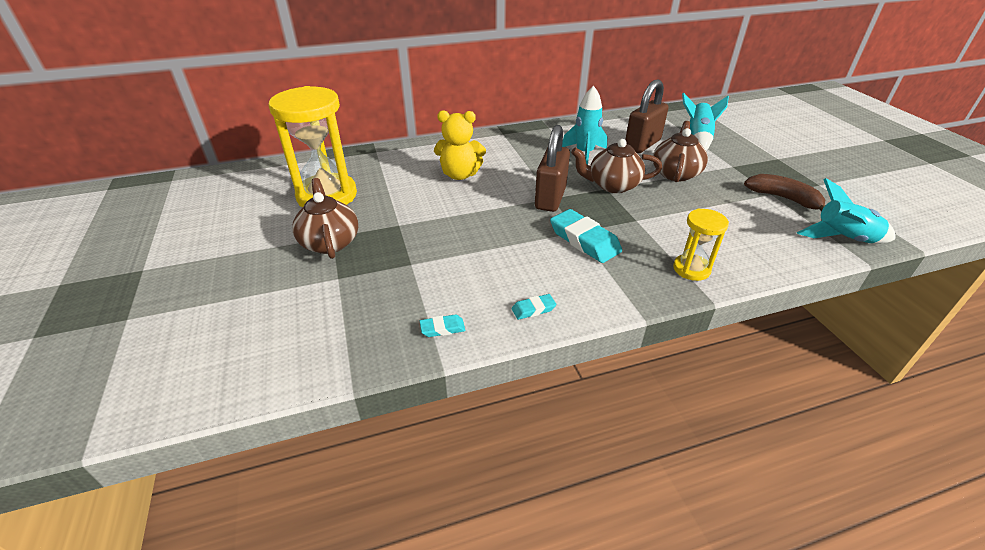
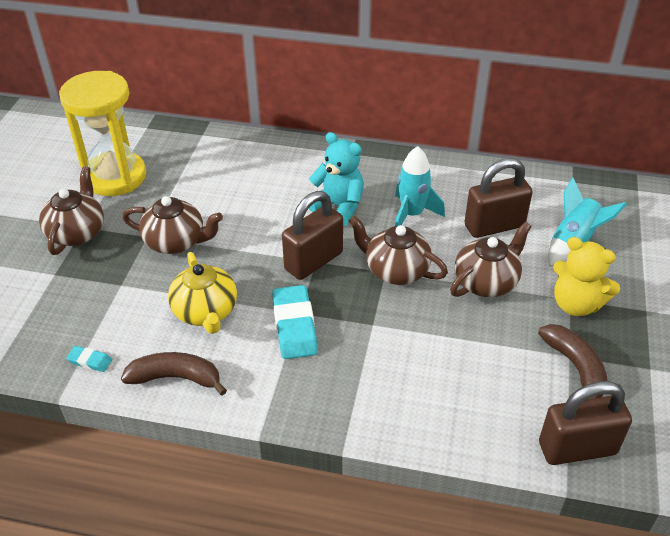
camera: 30 degrees right, 5 degrees up
yellow teddy bear [434,110,486,180] -> yellow teddy bear moved to [553,237,620,316]
turquoise eraser [512,294,556,320] -> brown banana [121,352,227,395]
yellow hourglass [673,208,729,281] -> none
turquoise rocket [797,178,896,243] -> brown padlock [539,381,632,465]
none -> brown teapot [122,196,223,254]
none -> yellow teapot [168,252,237,334]
none -> turquoise teddy bear [309,132,364,226]

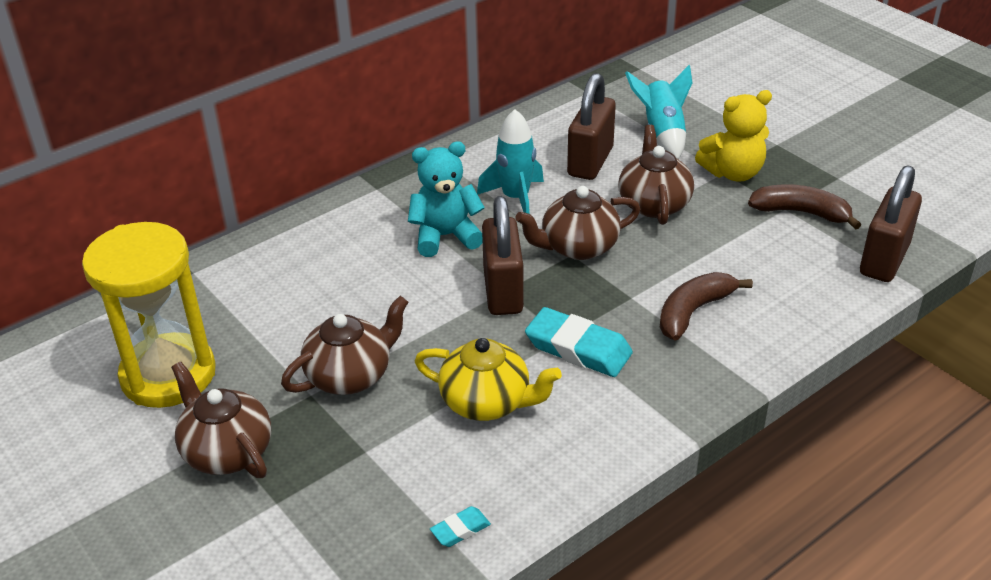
camera: 50 degrees left, 5 degrees down
brown banana [121,352,227,395] -> brown banana moved to [660,272,753,341]

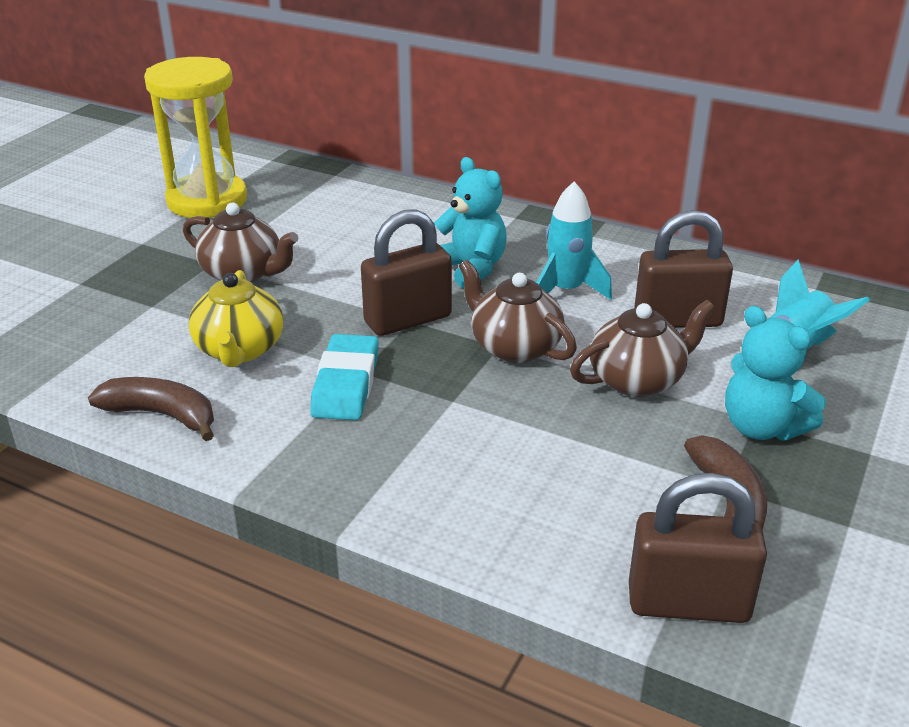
camera: 65 degrees right, 5 degrees down
brown teapot [171,362,271,478] -> none
turquoise eraser [430,506,491,547] -> none
brown banana [660,272,753,341] -> brown banana moved to [88,377,214,441]
yellow teddy bear [695,90,772,182] -> turquoise teddy bear [725,306,826,440]

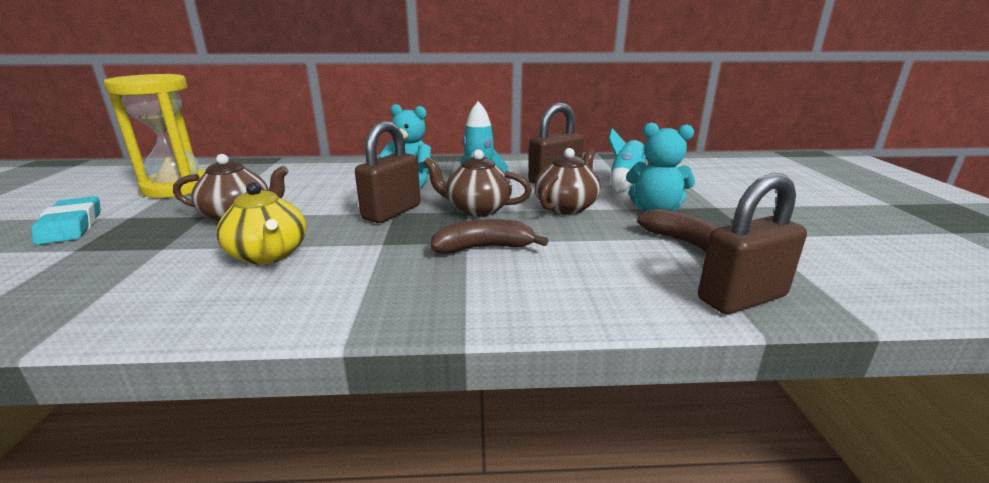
camera: 30 degrees left, 10 degrees down
brown banana [88,377,214,441] -> brown banana moved to [431,219,549,254]
turquoise eraser [310,334,379,420] -> turquoise eraser moved to [31,196,101,245]

